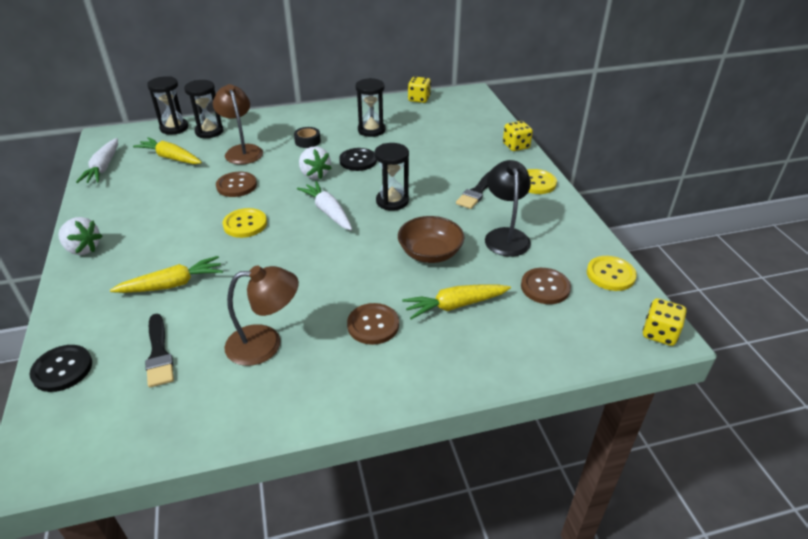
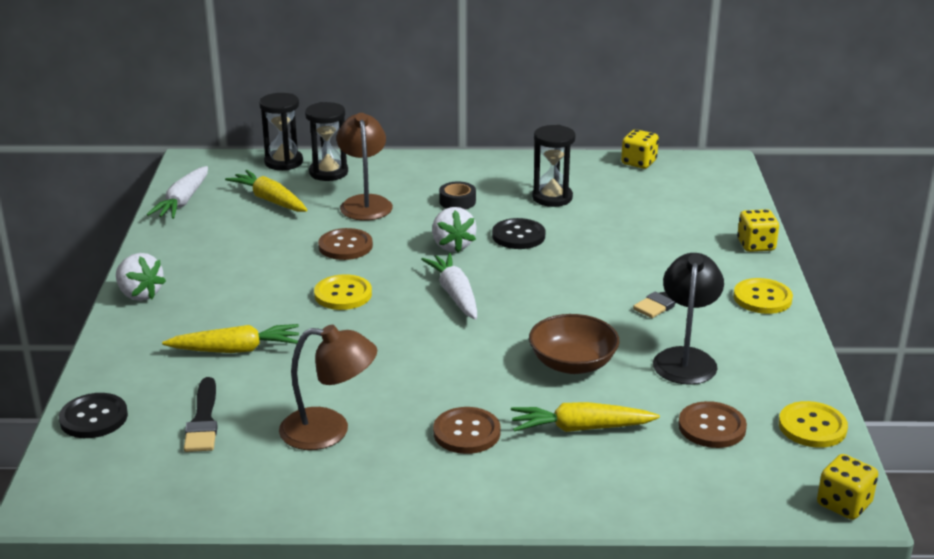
camera: 15 degrees right, 10 degrees down
black hourglass [374,143,409,211] -> none

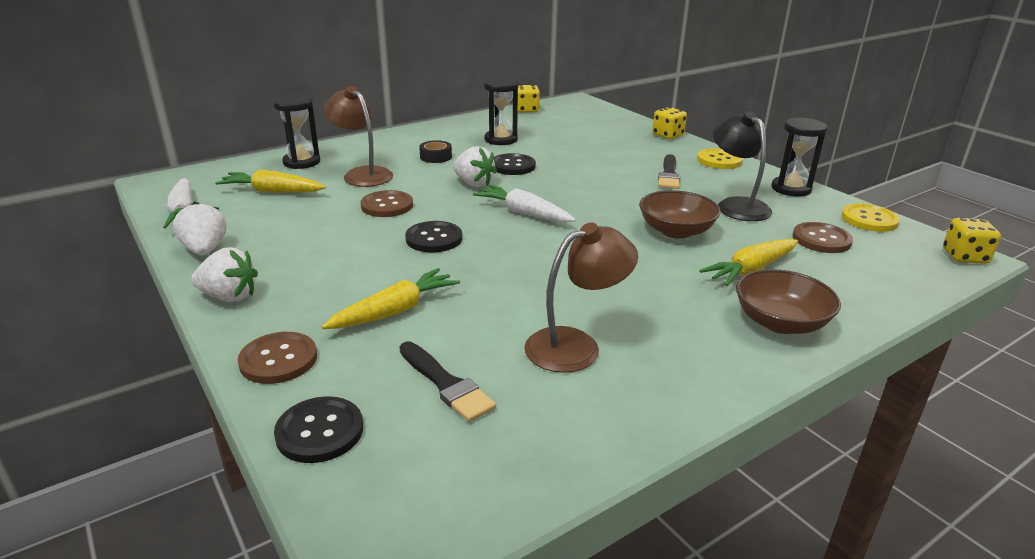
camera: 35 degrees left, 0 degrees up
black hourglass [259,93,303,170] -> black hourglass moved to [772,117,827,197]
yellow button [314,274,372,310] -> black button [405,221,462,252]
brown button [433,407,501,454] -> brown button moved to [238,332,317,384]
none -> white strawberry [173,201,226,255]
none -> brown bowl [736,269,841,334]

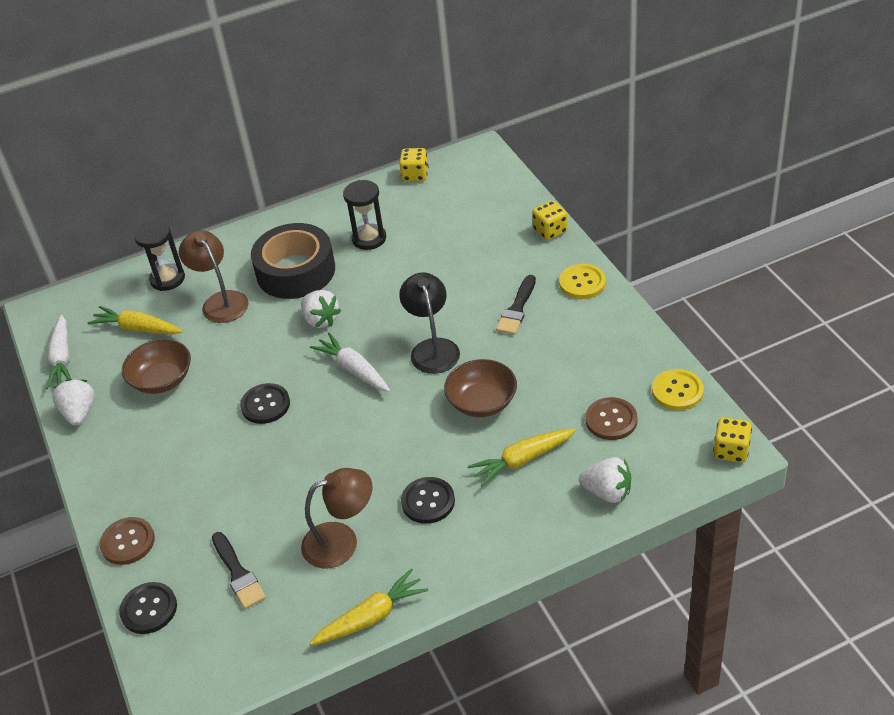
camera: 15 degrees right, 15 degrees up
white strawberry [191,247,258,302] -> white strawberry moved to [579,457,631,503]
yellow carrot [321,268,460,329] -> yellow carrot moved to [310,569,428,645]
brown button [360,190,413,217] -> none
black tape [419,140,452,163] -> black tape [251,223,335,299], size x2.49
black button [494,153,536,175] -> black button moved to [401,477,455,524]
black lamp [713,111,772,221] -> black lamp moved to [399,272,460,374]
brown bowl [736,269,841,334] -> brown bowl moved to [122,339,191,394]
black hourglass [772,117,827,197] -> none

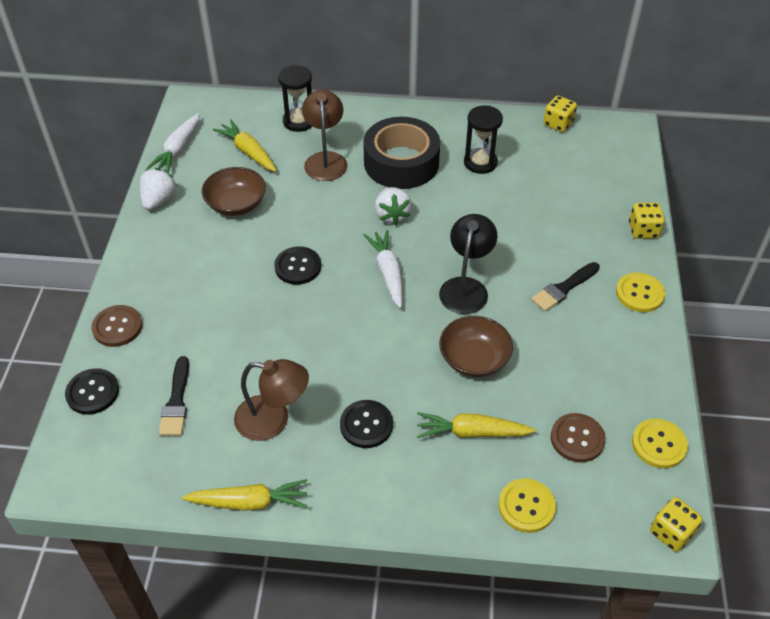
camera: 25 degrees right, 5 degrees up
white strawberry [579,457,631,503] -> yellow button [498,479,556,533]

